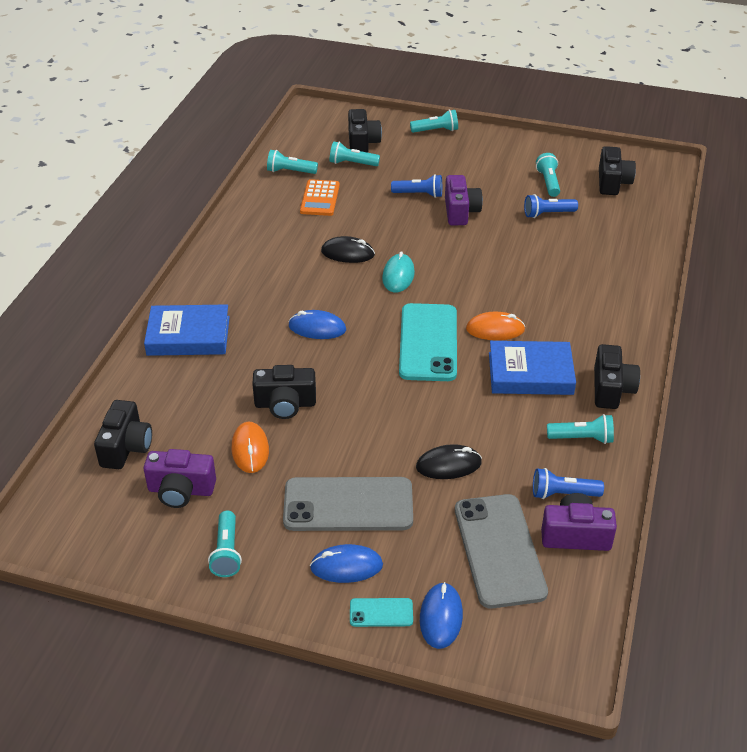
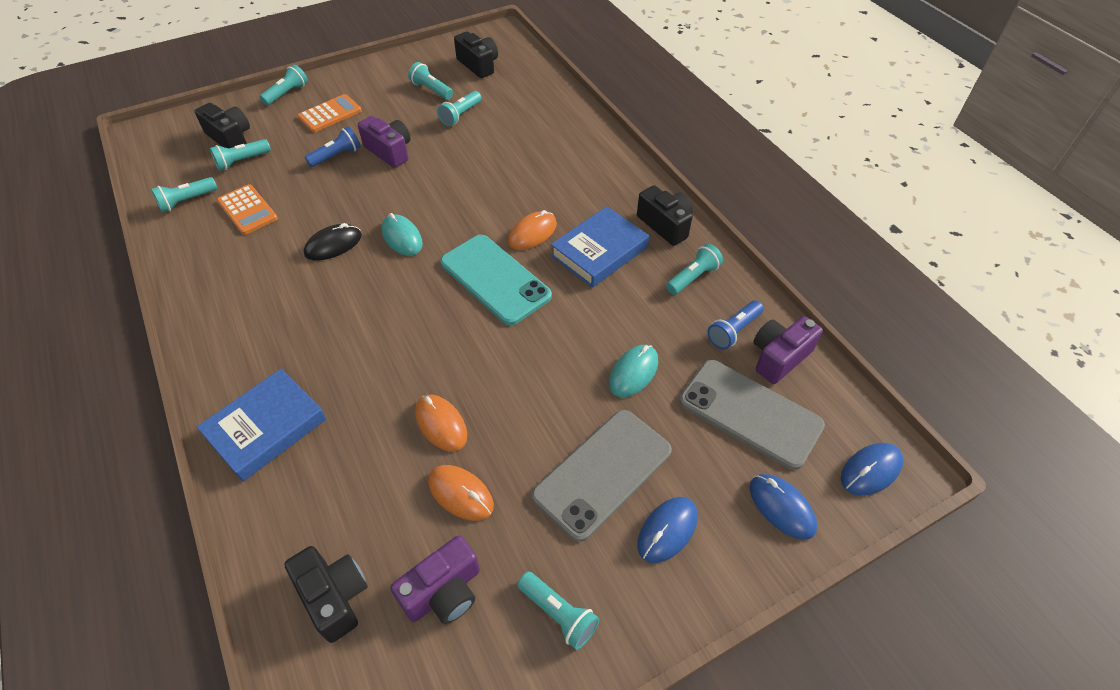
camera: 45 degrees left, 10 degrees up
black camera [252,365,316,419] -> orange mouse [415,395,467,451]
blue mouse [288,310,346,339] -> blue mouse moved to [841,443,904,496]
turquoise phone [350,598,413,627] -> none
black mouse [416,444,482,479] -> turquoise mouse [609,345,658,397]
blue flashlight [524,194,578,218] -> turquoise flashlight [437,91,481,126]
none -> orange calculator [297,94,362,132]

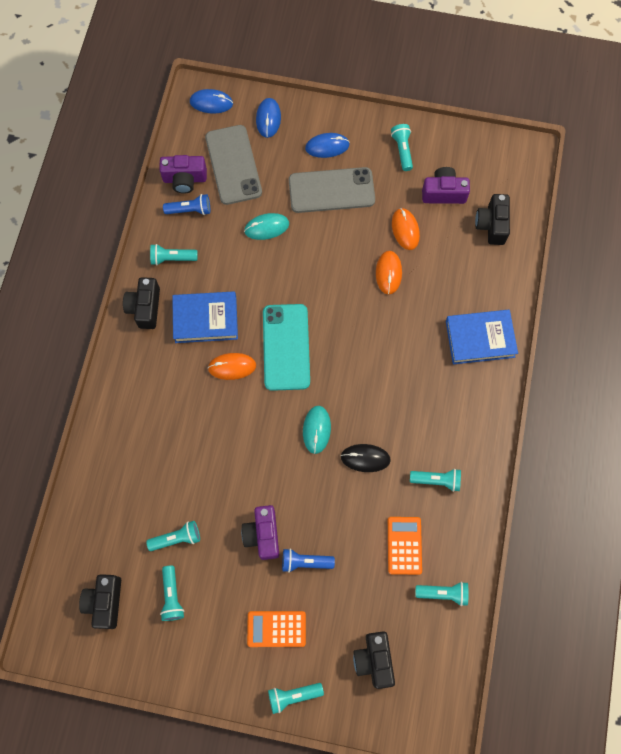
camera: 140 degrees left, 20 degrees up
turquoise flashlight [210,139,271,171] -> turquoise flashlight moved to [410,469,461,492]

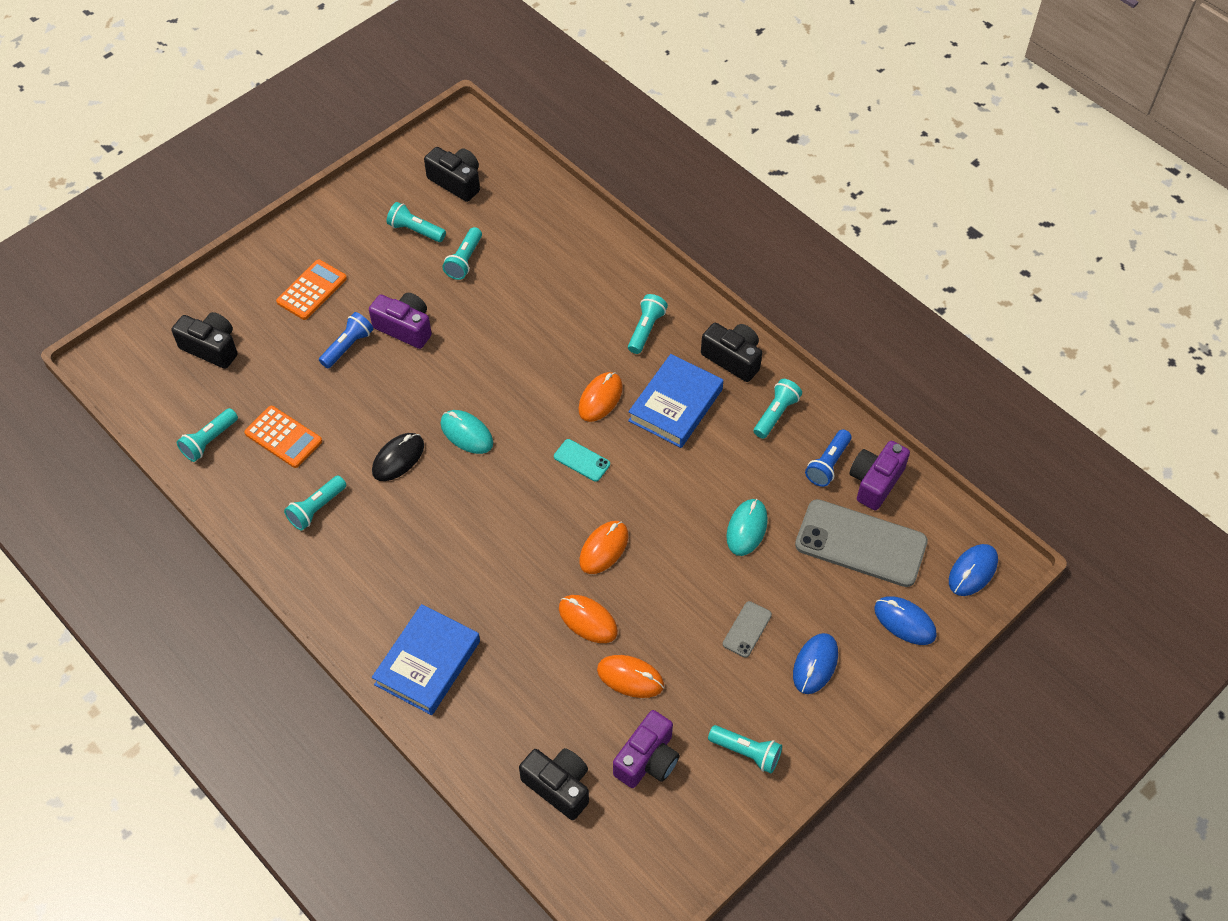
camera: 125 degrees right, 15 degrees down
turquoise phone [263,304,310,391] -> turquoise phone [554,439,610,482], size x0.45
turquoise flashlight [268,683,324,714] -> turquoise flashlight moved to [628,294,668,354]
grey phone [289,167,375,213] -> grey phone [723,601,772,658], size x0.45
none -> orange mouse [579,521,629,574]

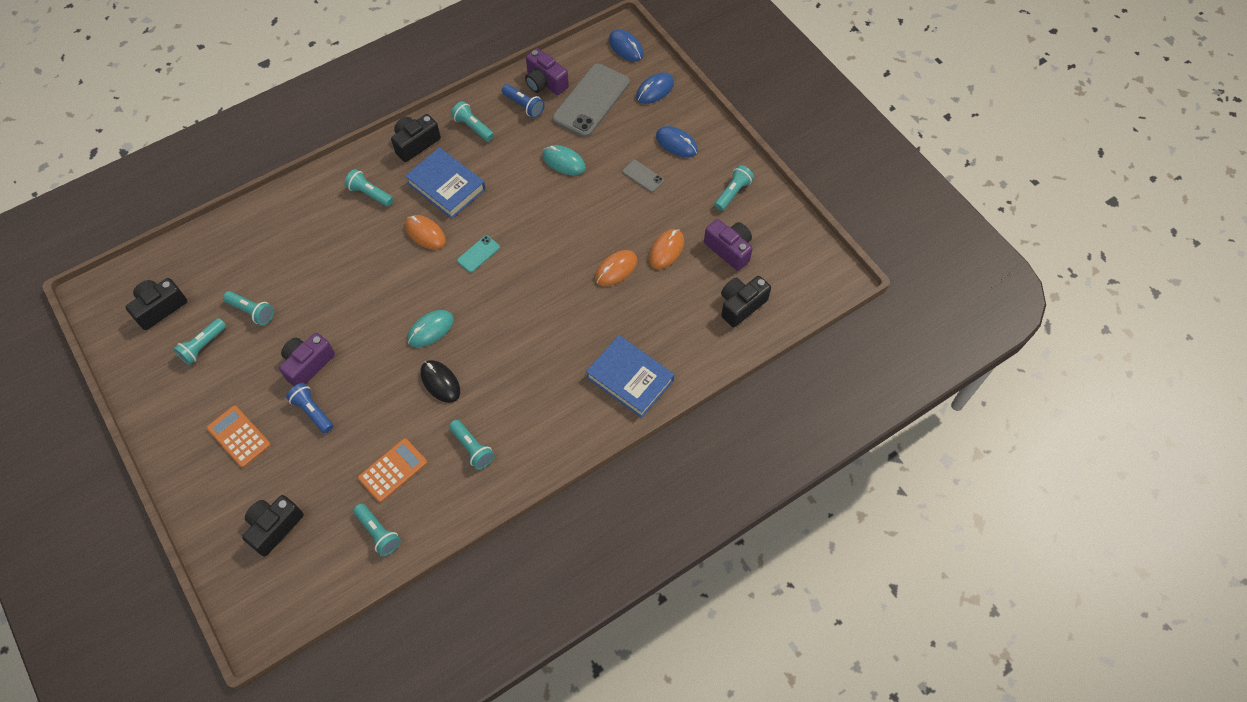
camera: 80 degrees left, 5 degrees up
orange mouse [579,521,629,574] -> none

